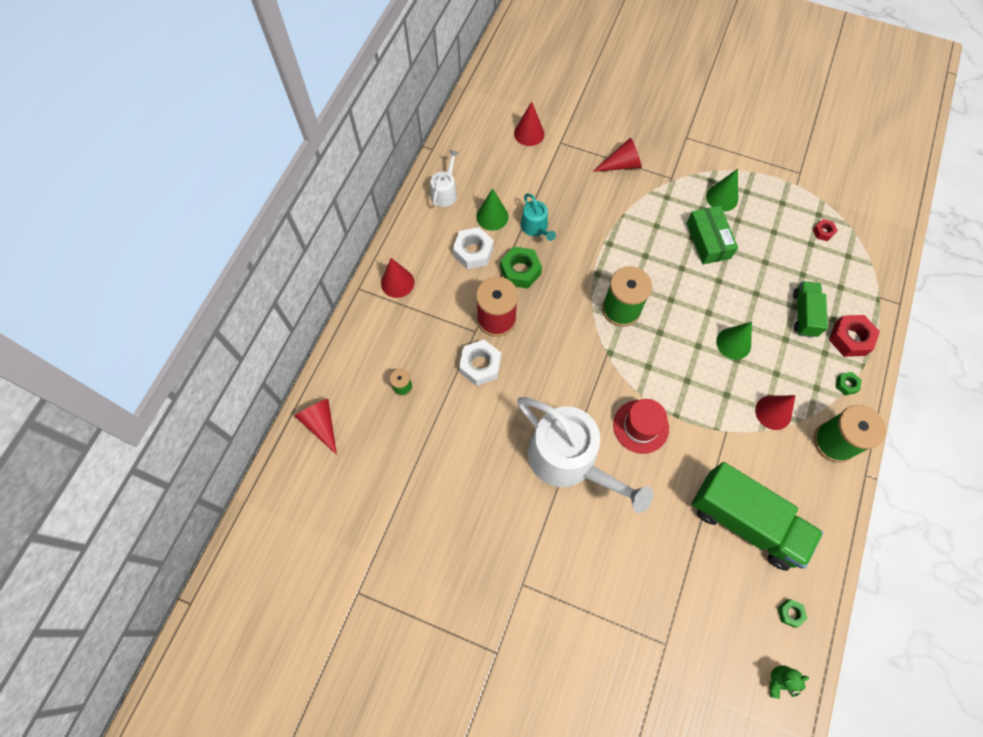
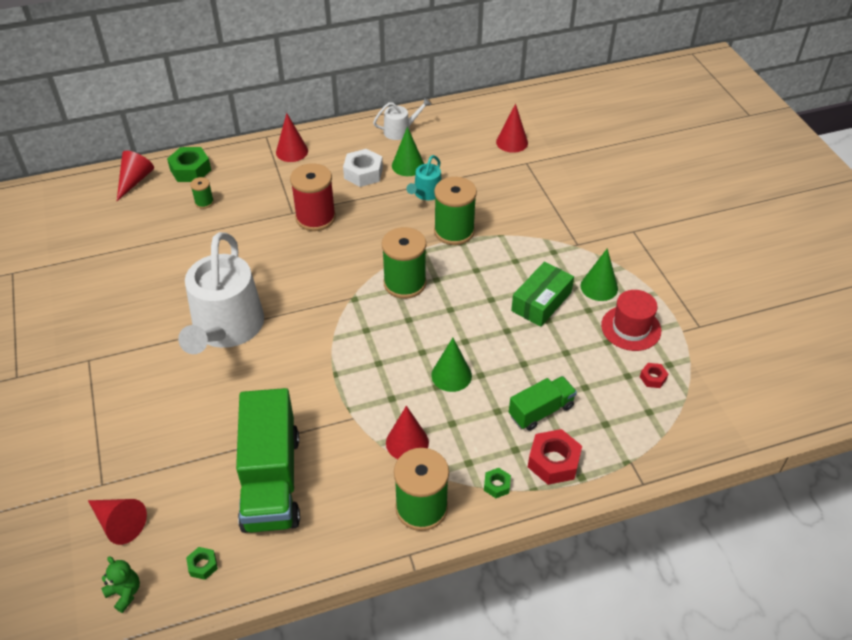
camera: 50 degrees right, 20 degrees down
white nut [459,340,501,386] -> none
green nut [500,246,542,288] -> green nut moved to [167,147,211,182]
red cone [592,137,642,172] -> red cone moved to [88,499,147,545]
red hat [613,399,669,454] -> red hat moved to [601,290,661,351]
none -> green spool [434,177,477,245]

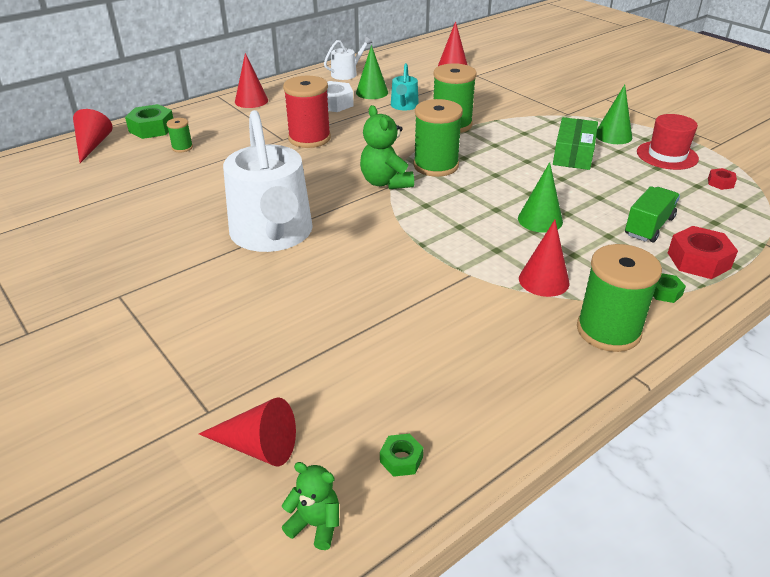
camera: 20 degrees left, 10 degrees down
green truck [236,388,300,533] -> none
none -> green teddy bear [360,105,414,189]

